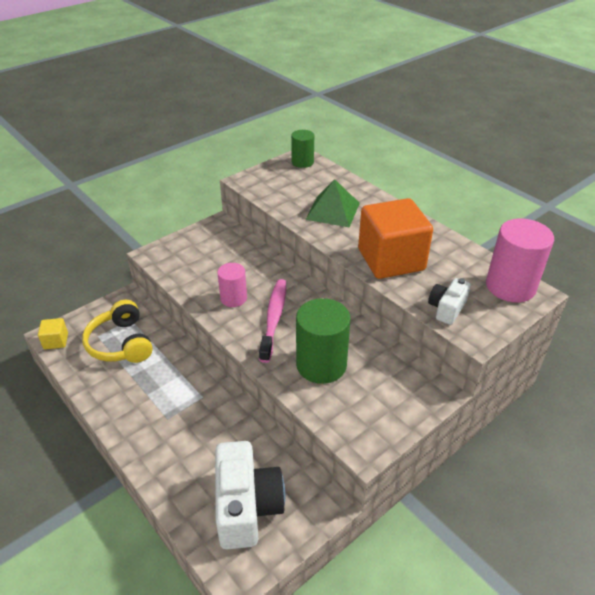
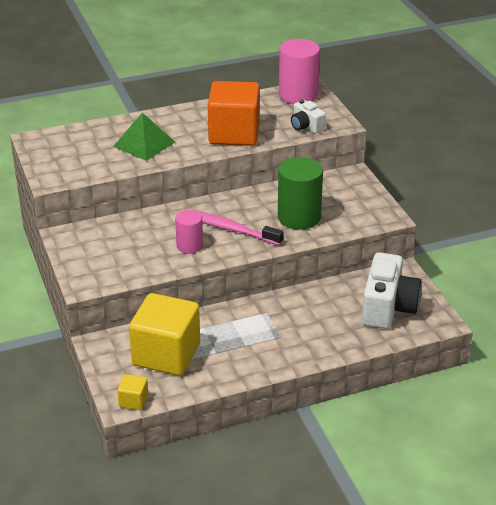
camera: 70 degrees left, 5 degrees down
yellow headphones [82,300,153,363] -> yellow cube [129,293,200,376]
white camera [215,441,285,549] -> white camera turned 90 degrees clockwise [362,252,422,329]
green cylinder [291,130,314,168] -> none

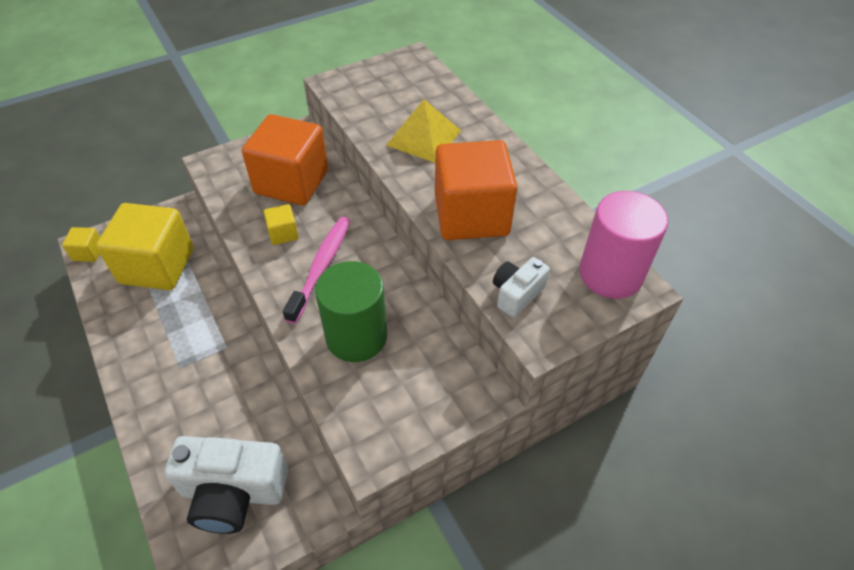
camera: 80 degrees right, 15 degrees up
green pyramid [113,112,175,161] -> yellow pyramid [386,99,461,163]
pink cylinder [175,210,203,254] -> yellow cube [264,204,298,245]
none -> orange cube [242,114,328,206]

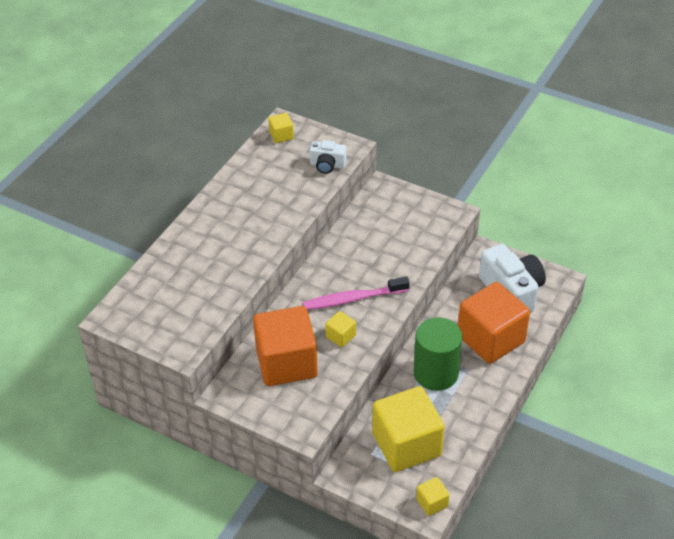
camera: 120 degrees left, 5 degrees down
green cylinder [315,261,387,362] -> green cylinder moved to [414,317,462,391]
yellow pyramid [386,99,461,163] -> none
orange cube [435,140,518,240] -> orange cube moved to [458,282,530,364]
pink cylinder [579,191,668,299] -> yellow cube [268,113,294,143]

